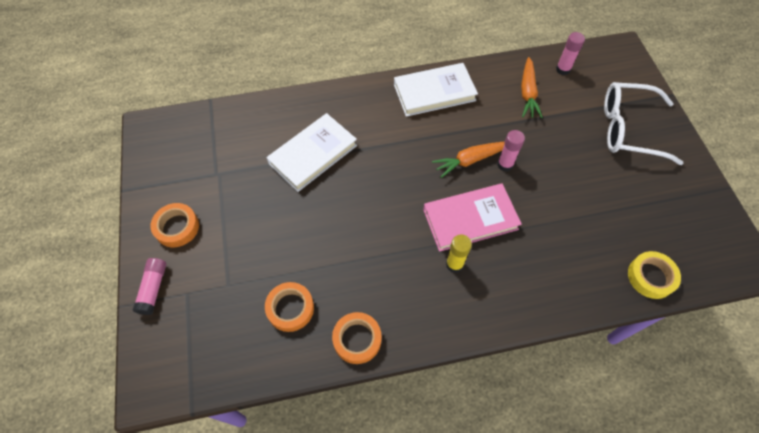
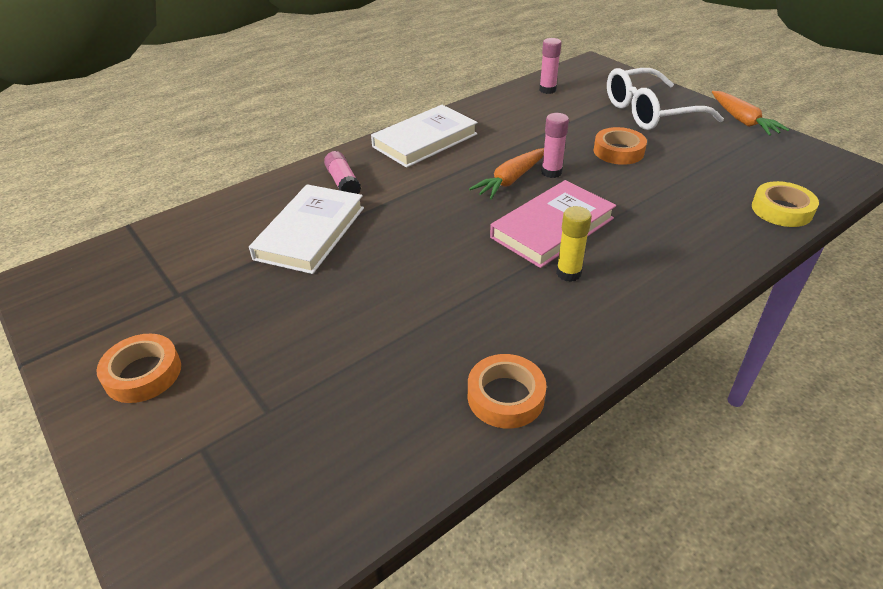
camera: 25 degrees left, 20 degrees down
pink glue stick [133,258,166,315] -> pink glue stick moved to [324,151,361,194]
orange tape [265,282,314,332] -> orange tape moved to [594,127,647,165]
orange carrot [521,57,543,118] -> orange carrot moved to [712,91,790,136]

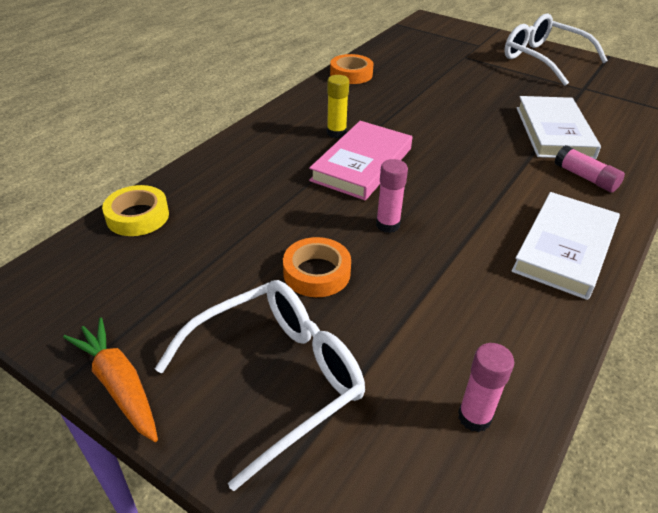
camera: 160 degrees right, 0 degrees up
orange tape [96,334,181,403] -> white glasses [504,13,608,86]
orange carrot [469,148,544,200] -> none

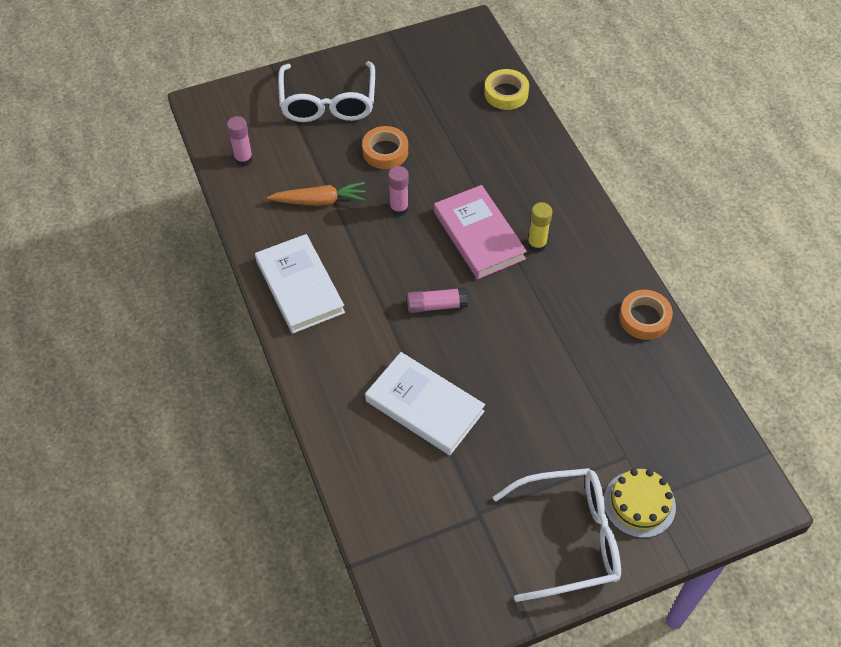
camera: 125 degrees right, 15 degrees up
orange carrot [63,318,158,442] -> orange carrot moved to [267,182,366,206]
pink glue stick [554,145,625,192] -> pink glue stick moved to [407,288,468,313]
none -> yellow cake [604,469,676,538]

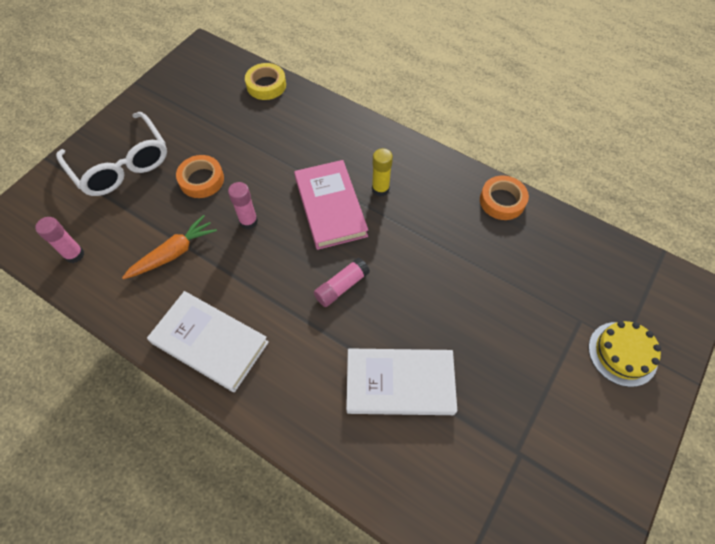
camera: 35 degrees left, 5 degrees up
pink book [434,185,527,279] -> pink book turned 45 degrees clockwise [294,160,368,250]
white glasses [493,468,621,602] -> none

